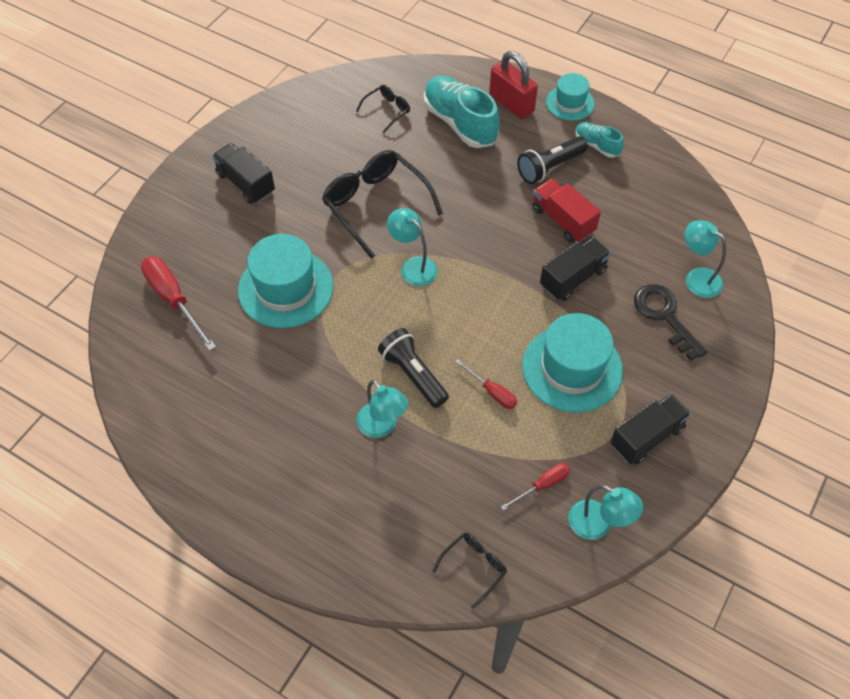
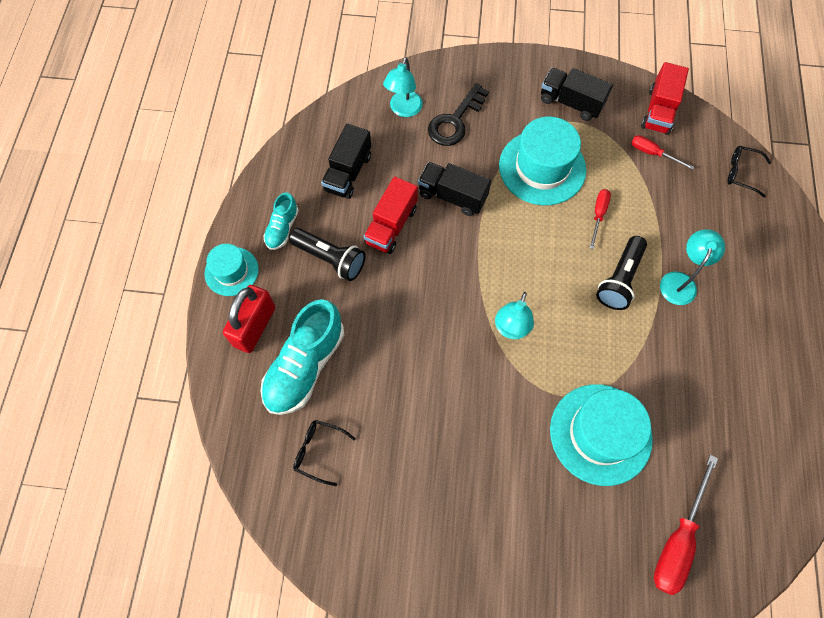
camera: 115 degrees left, 10 degrees up
black truck [212,143,275,204] -> black truck moved to [321,124,371,199]
black glasses [322,150,443,259] -> none
turquoise lamp [568,484,643,540] -> red truck [641,62,689,135]

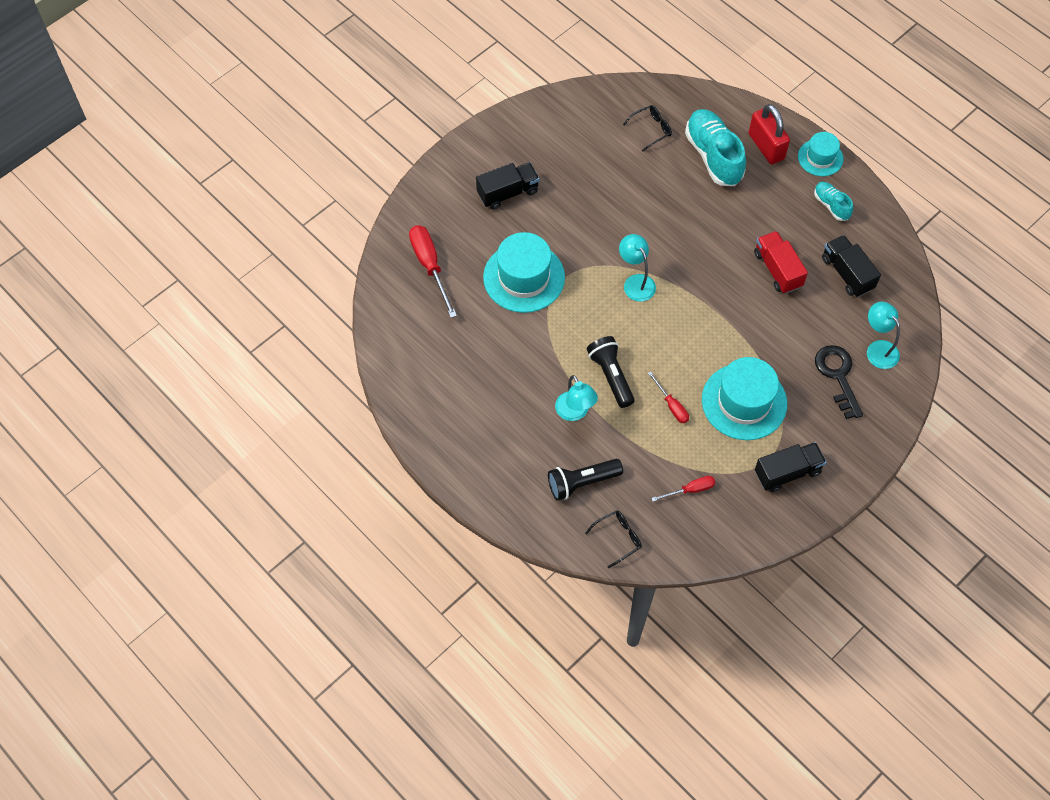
camera: 130 degrees right, 5 degrees down
black flashlight [289,228,366,281] -> black flashlight moved to [548,459,623,501]
black truck [418,162,491,216] -> black truck moved to [476,162,539,210]
red truck [641,62,689,135] -> none

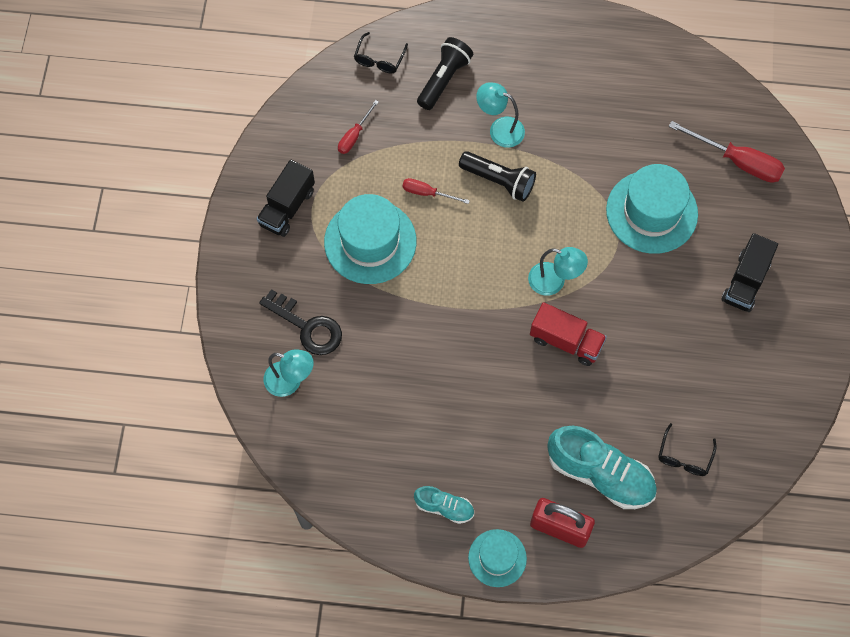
camera: 140 degrees right, 5 degrees up
red truck [754,231,808,294] -> red truck moved to [530,302,607,366]
black truck [822,235,881,297] -> none

